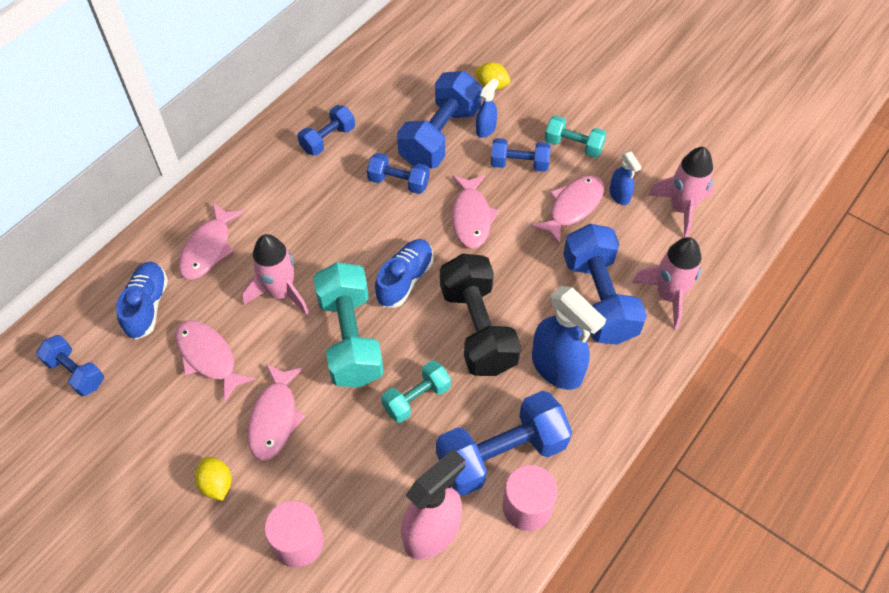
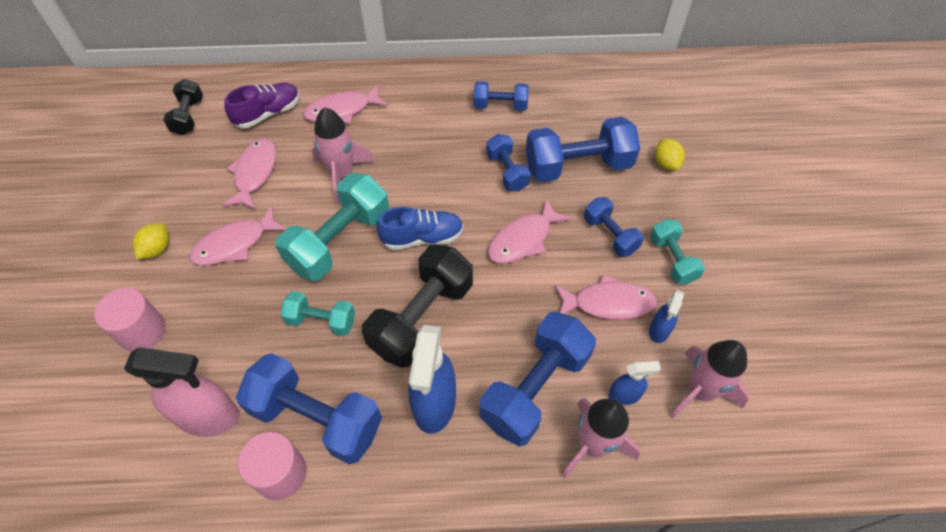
camera: 50 degrees right, 0 degrees up
blue dumbbell [36,335,104,396] -> black dumbbell [163,79,203,135]
blue shoe [116,261,168,340] -> purple shoe [224,83,300,128]
blue spray bottle [476,78,499,138] -> blue spray bottle moved to [608,361,661,405]

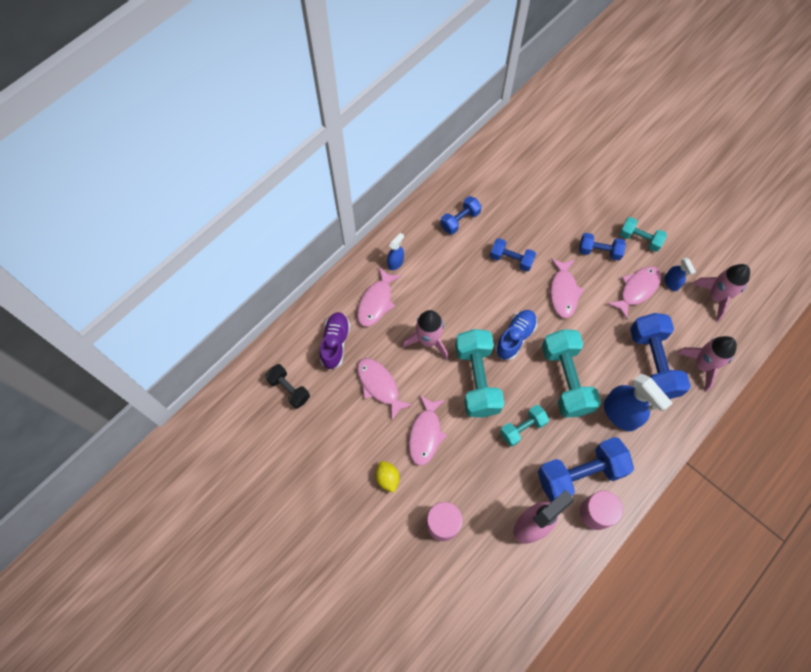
camera: 45 degrees left, 10 degrees up
black dumbbell [362,244,473,368] -> turquoise dumbbell [542,329,601,417]
blue dumbbell [526,117,640,182] -> none
blue spray bottle [608,361,661,405] -> blue spray bottle moved to [387,233,404,270]
yellow lemon [655,139,685,171] -> none

